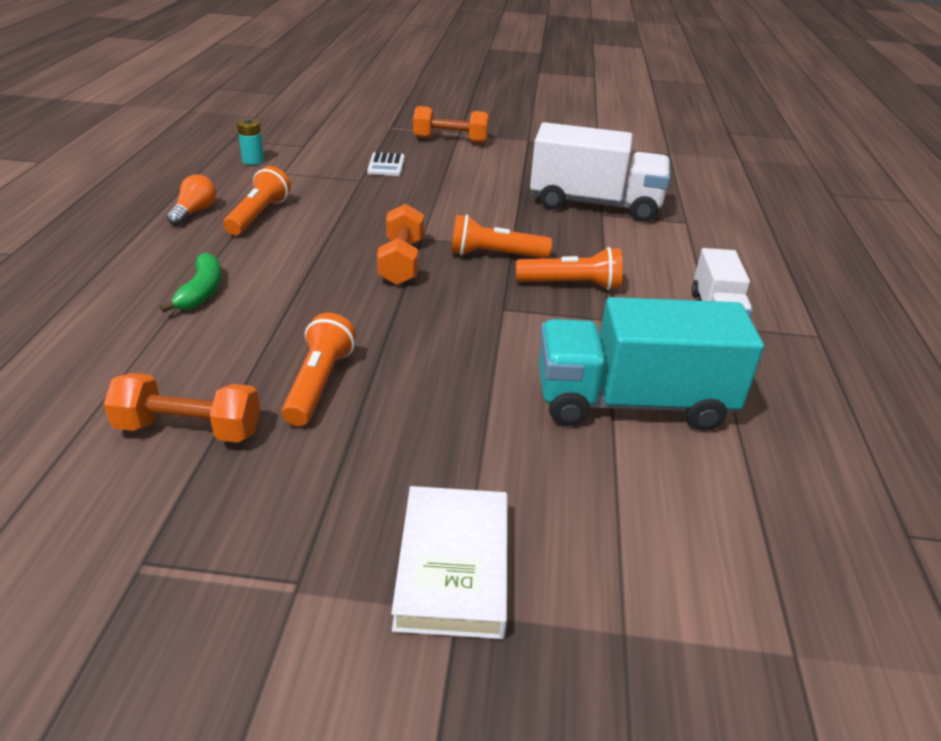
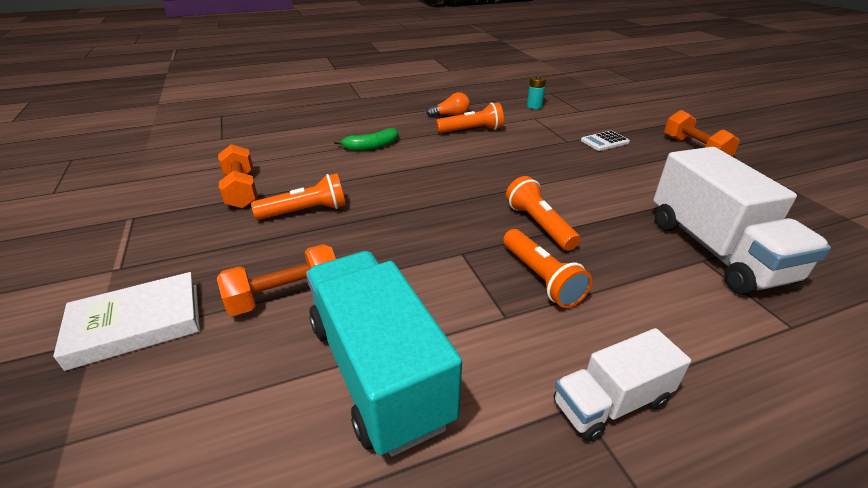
camera: 65 degrees right, 0 degrees up
orange dumbbell [377,204,424,285] -> orange dumbbell moved to [217,244,336,316]

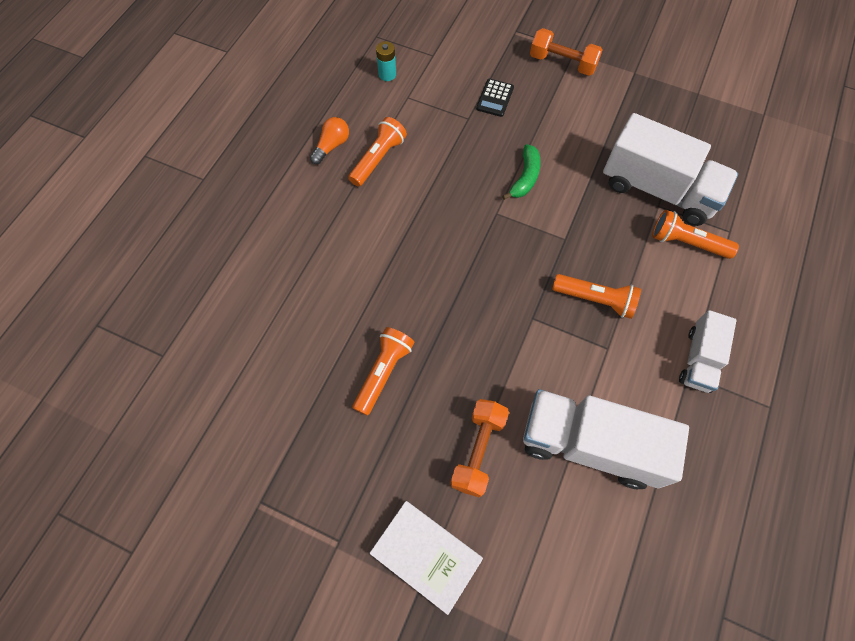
camera: 45 degrees left, 30 degrees up
white book [53,272,200,371] -> white book turned 75 degrees counterclockwise [369,501,483,615]
orange dumbbell [218,144,258,208] -> none
turquoise truck [306,251,462,457] -> white truck [523,389,689,489]
green banana [334,128,399,151] -> green banana moved to [502,144,541,200]
orange flashlight [506,176,580,251] -> orange flashlight moved to [652,210,739,259]
white calculator [581,131,630,151] -> black calculator [476,79,514,117]

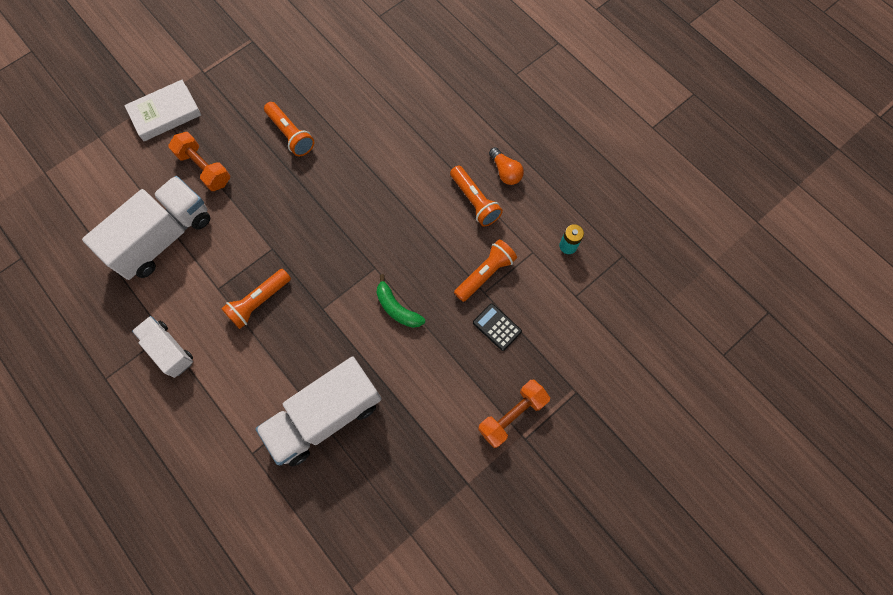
camera: 115 degrees right, 5 degrees up
orange flashlight [652,210,739,259] -> orange flashlight moved to [454,240,517,302]

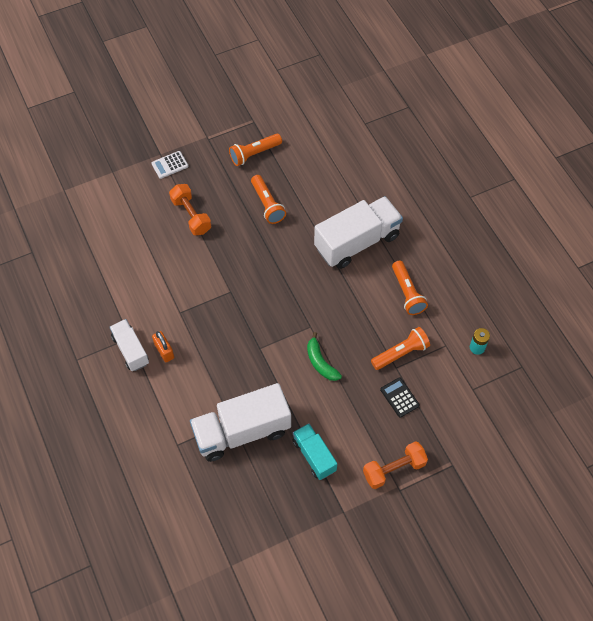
camera: 15 degrees right, 10 degrees down
white truck [82,176,210,280] -> white truck moved to [314,196,403,269]
white book [124,80,201,141] -> white calculator [151,151,188,179]
orange flashlight [221,269,291,329] -> orange flashlight moved to [229,134,282,166]
orange light bulb [489,147,524,185] -> none
none -> orange padlock [152,331,174,362]
none -> turquoise truck [293,423,337,480]

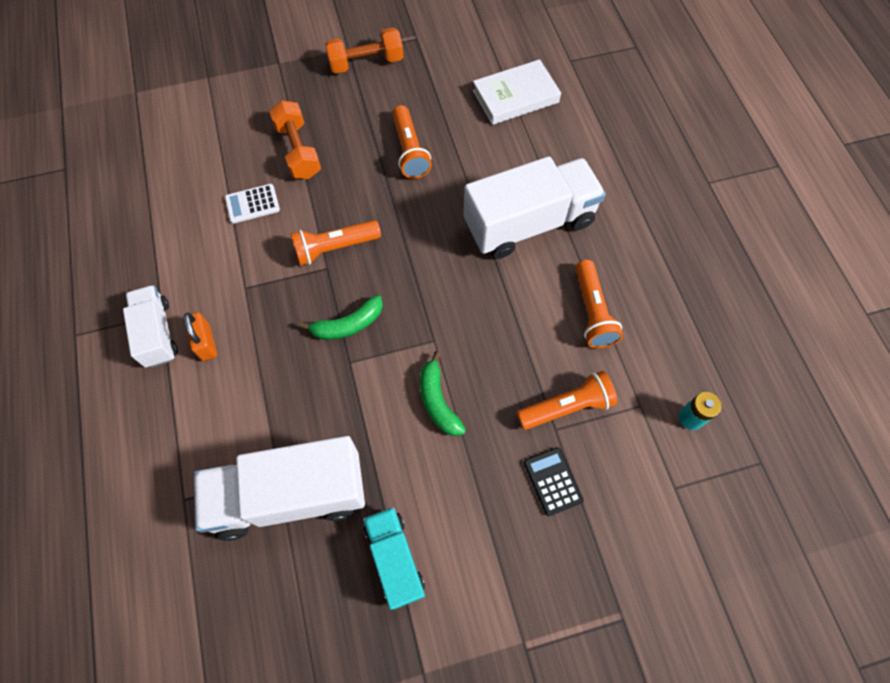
camera: 10 degrees right, 5 degrees up
white calculator [151,151,188,179] -> white calculator moved to [225,184,280,224]
orange flashlight [229,134,282,166] -> orange flashlight moved to [291,220,381,266]
orange dumbbell [363,441,428,489] -> orange dumbbell moved to [325,28,403,73]
none -> green banana [299,295,383,340]
none -> white book [473,59,561,125]

